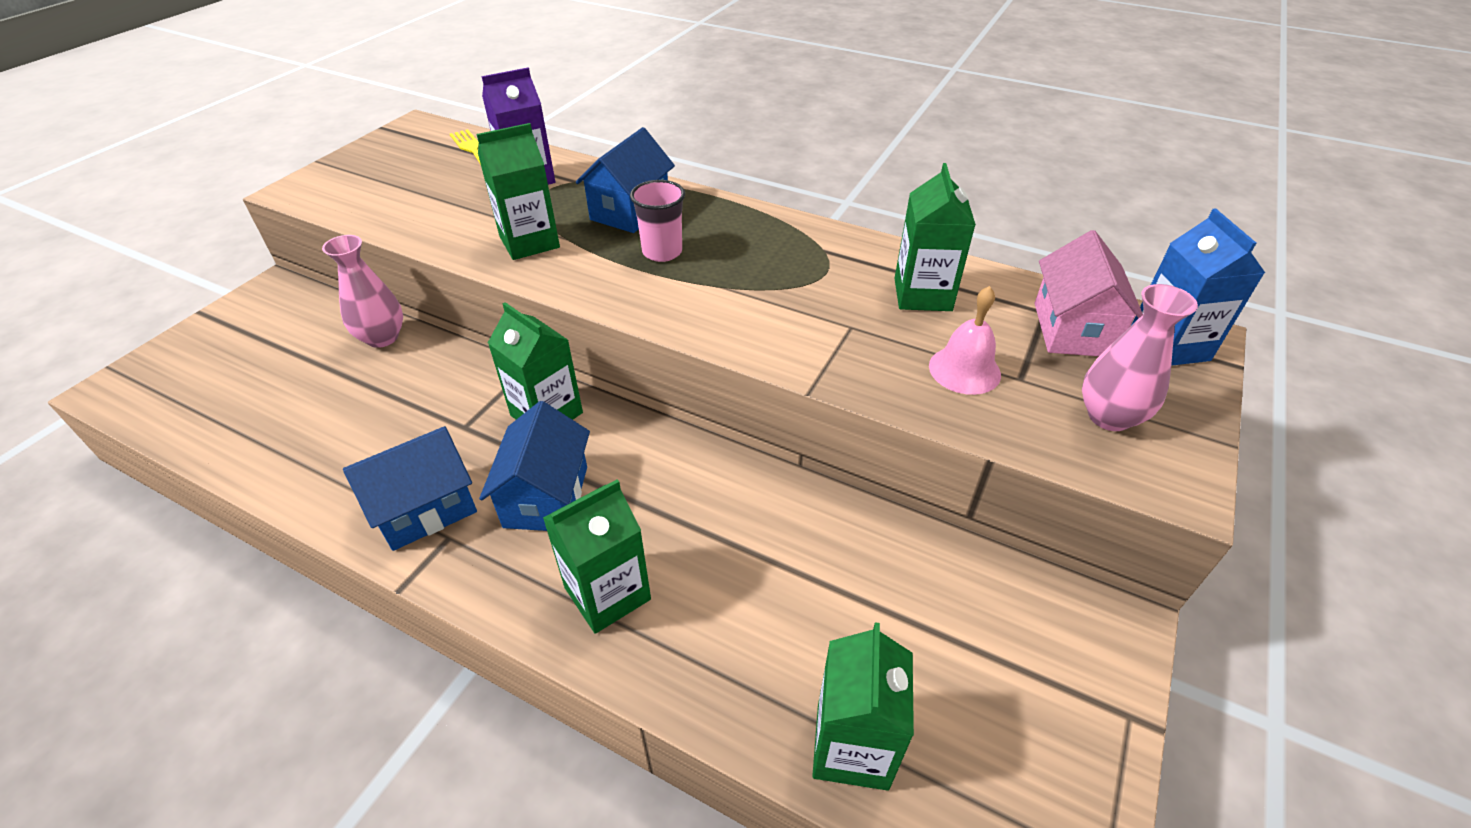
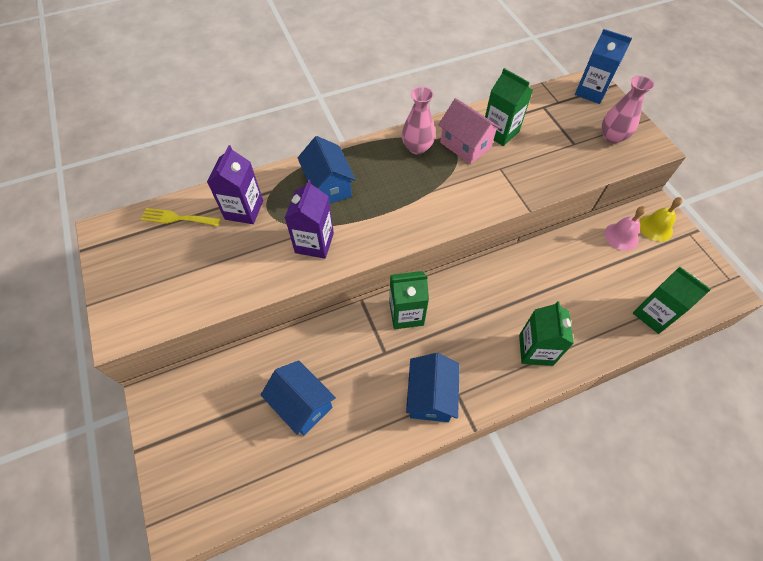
camera: 50 degrees left, 15 degrees up
pink vase [322,235,403,348] -> pink vase moved to [402,86,435,155]
green carton [477,123,560,260] -> purple carton [285,179,334,259]
blue house [479,401,590,531] -> blue house moved to [261,360,336,435]
pink cup [630,180,685,262] -> none
pink bell [929,286,1001,395] -> pink bell moved to [604,206,646,251]
pink house [1035,230,1143,356] -> pink house moved to [438,98,501,164]
none -> yellow bell [639,197,683,242]

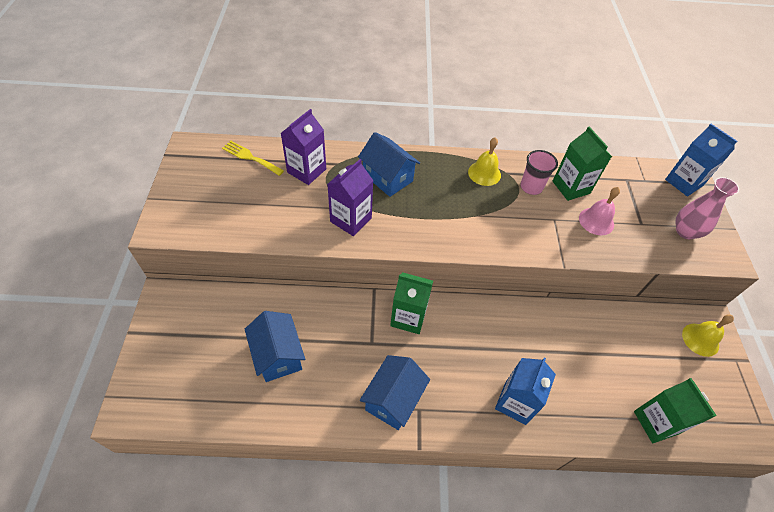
camera: 20 degrees right, 5 degrees down
blue house [298,136,356,204] -> blue house turned 45 degrees counterclockwise [358,132,420,197]
pink vase [402,86,435,155] -> yellow bell [468,137,501,186]
pink house [438,98,501,164] -> pink cup [520,150,558,195]
green carton [519,301,574,366] -> blue carton [495,357,556,425]
pink bell [604,206,646,251] -> pink bell moved to [579,187,620,235]

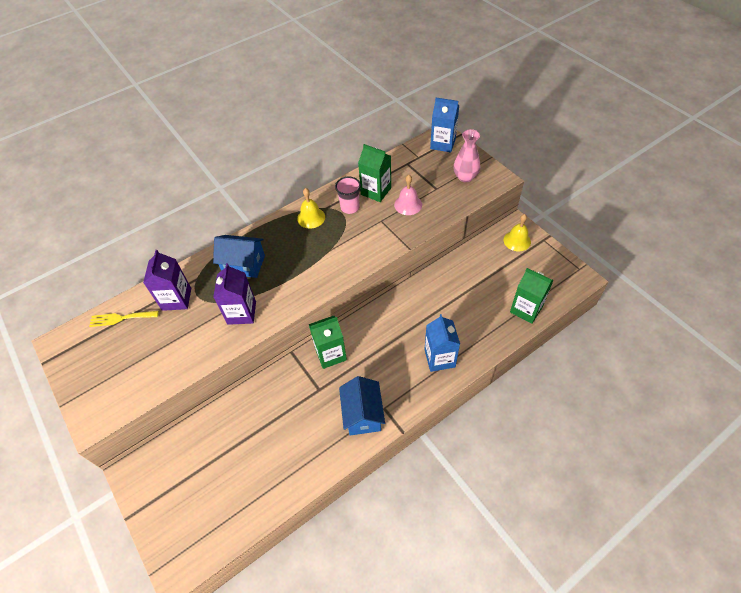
camera: 30 degrees left, 0 degrees up
blue house [245,311,305,382] -> none

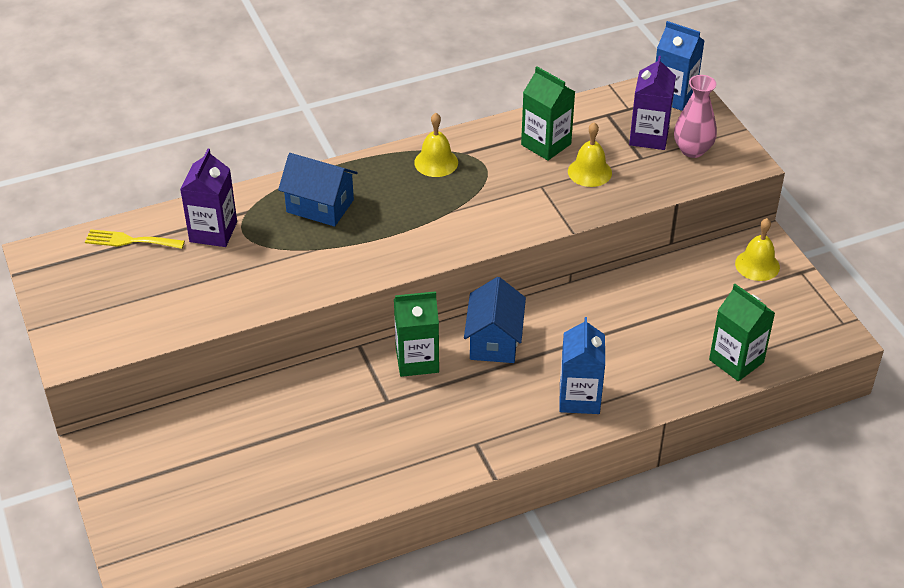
camera: 10 degrees right, 10 degrees down
purple carton [213,263,256,325] -> purple carton moved to [629,56,676,150]
pink cup [335,177,361,214] -> none
blue house [339,376,385,435] -> blue house moved to [464,277,526,363]
pink bell [394,175,422,215] -> yellow bell [568,122,612,187]

